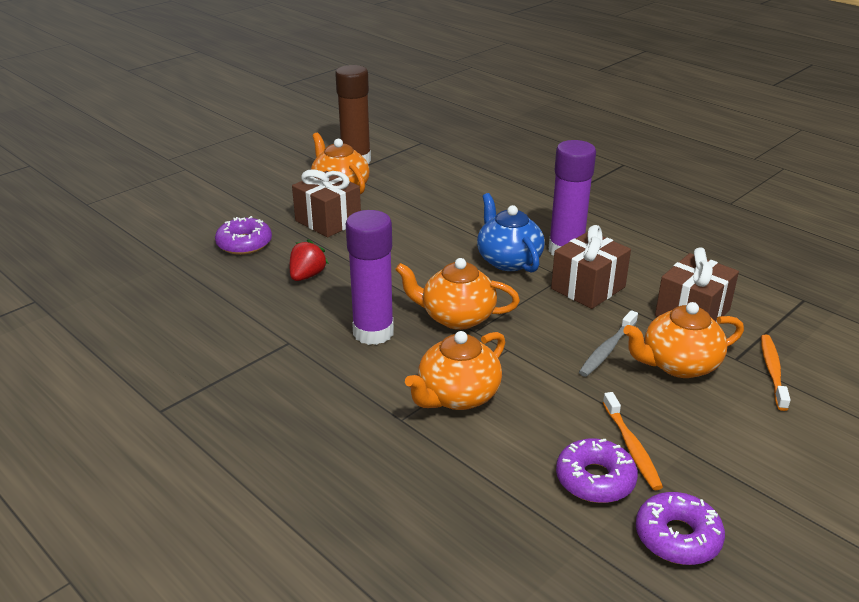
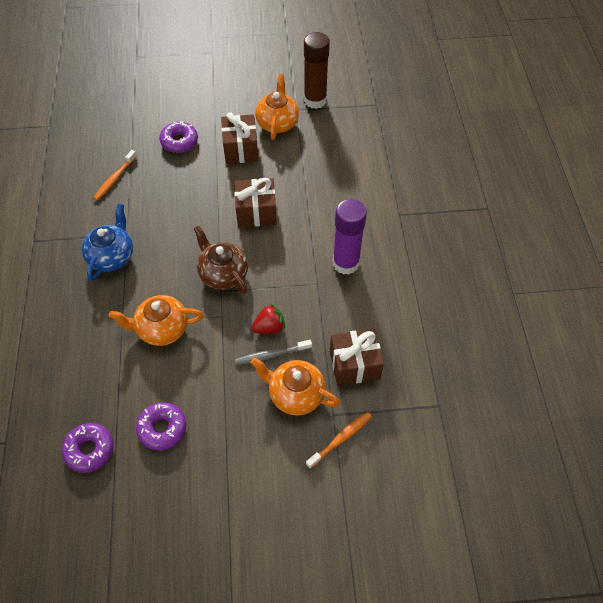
camera: 40 degrees right, 25 degrees up
red strawberry [290,239,329,281] -> red strawberry moved to [252,303,285,334]
purple glue stick [346,210,394,345] -> none
orange teapot [395,258,520,330] -> brown teapot [194,225,248,294]
blue teapot [477,193,545,273] -> blue teapot moved to [82,204,133,281]
brown gift [551,225,631,309] -> brown gift moved to [234,178,277,227]
orange toothbrush [603,392,663,490] -> orange toothbrush moved to [94,150,137,201]
purple donut [636,492,725,565] -> purple donut moved to [62,423,114,473]

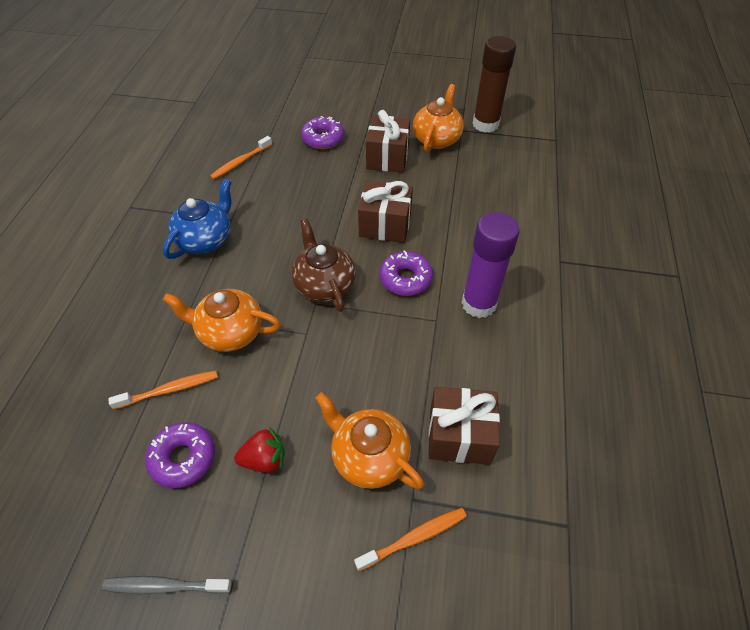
camera: 15 degrees right, 5 degrees down
purple donut [62,423,114,473] -> purple donut moved to [379,250,433,296]
grey toothbrush [235,340,312,365] -> grey toothbrush moved to [102,576,232,594]
red strawberry [252,303,285,334] -> red strawberry moved to [234,427,285,473]
none -> orange toothbrush [108,371,218,410]

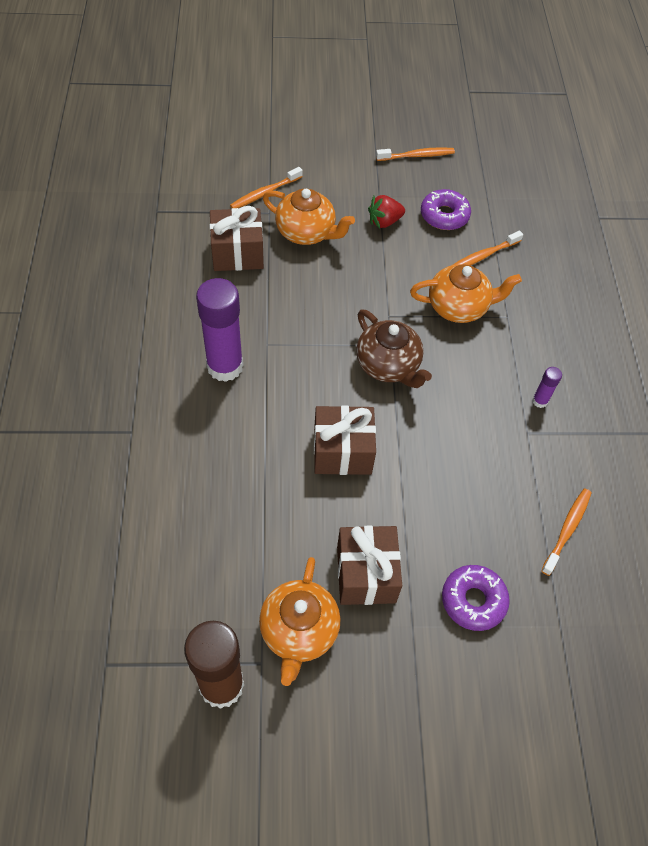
camera: 165 degrees right, 5 degrees up
grey toothbrush [102,576,232,594] -> orange toothbrush [376,147,455,161]
blue teapot [163,179,232,259] -> purple glue stick [532,367,562,408]
purple donut [379,250,433,296] -> none

